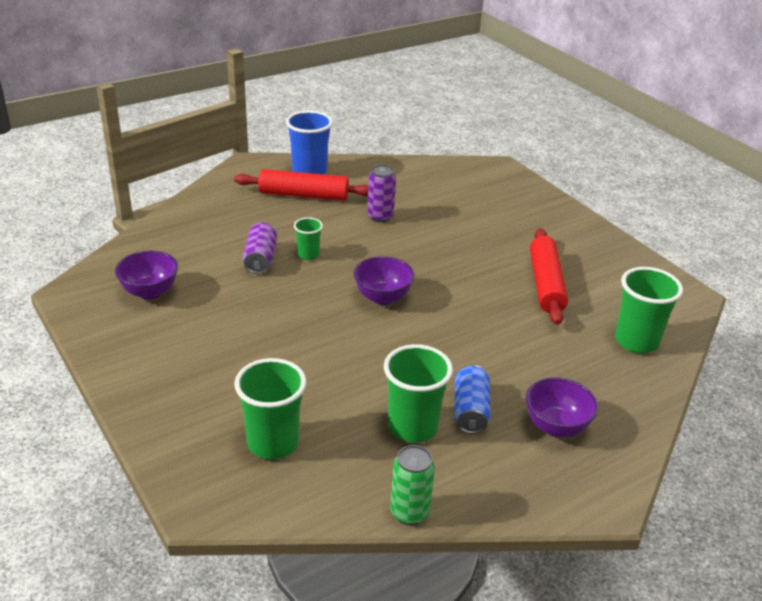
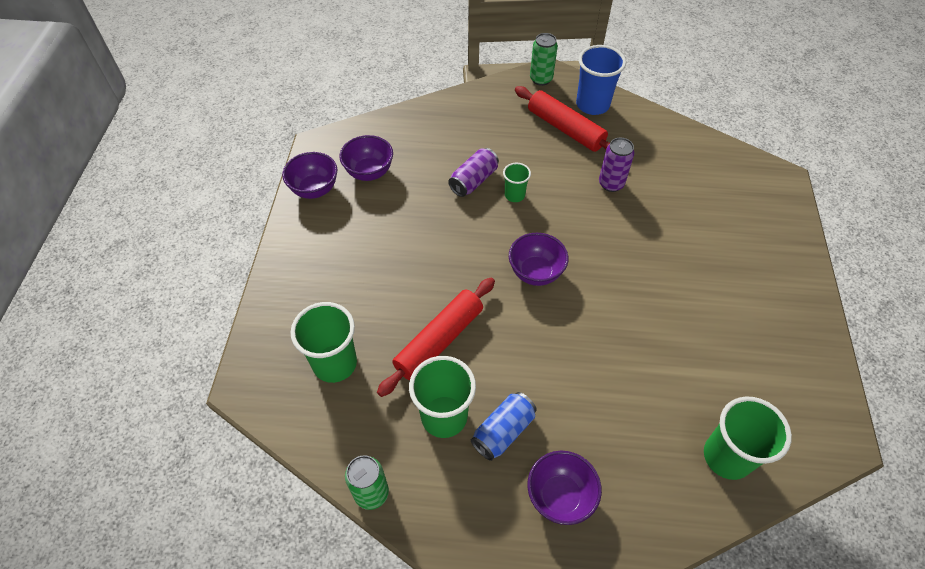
camera: 40 degrees right, 20 degrees up
red rolling pin [530,228,568,325] -> red rolling pin moved to [377,278,495,397]
none -> purple bowl [282,152,337,199]
none -> green can [530,33,558,86]

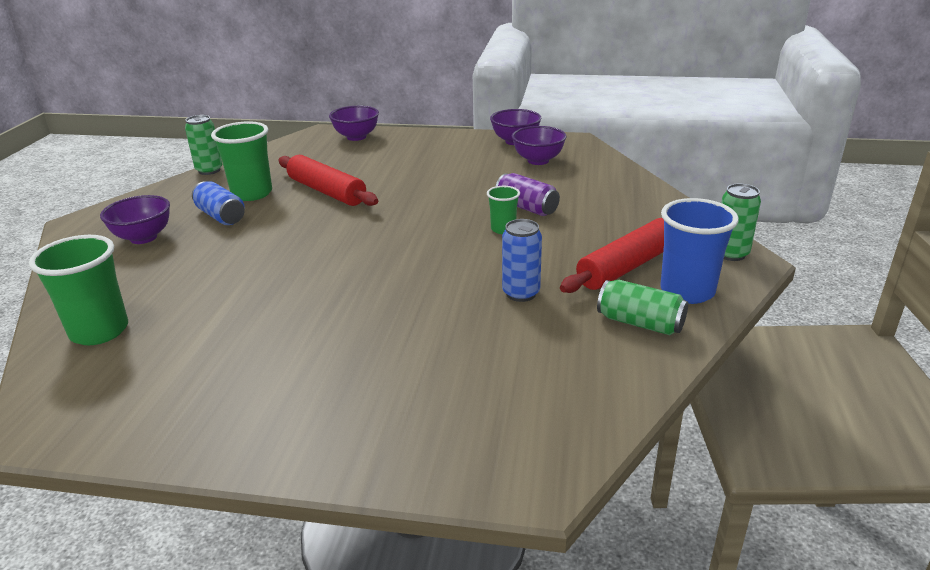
camera: 95 degrees right, 25 degrees down
green cup [291,302,357,383] -> none
purple bowl [509,233,569,286] -> purple bowl moved to [329,106,379,141]
purple can [599,138,634,192] -> blue can [502,219,542,302]
none -> green can [597,280,688,335]

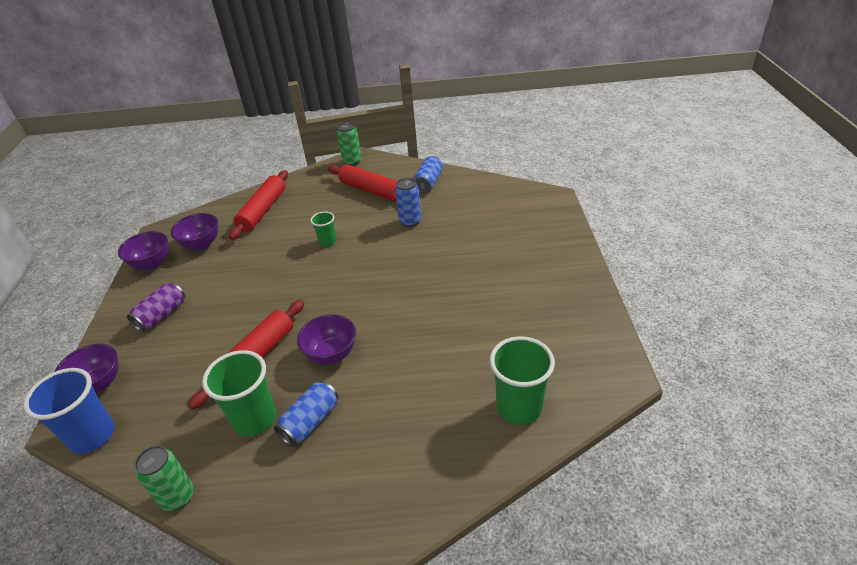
camera: 100 degrees left, 10 degrees up
purple bowl [100,195,170,244] -> purple bowl moved to [297,314,356,365]
purple can [496,173,560,216] -> purple can moved to [127,282,185,332]
green can [597,280,688,335] -> blue can [414,156,443,193]
blue cup [660,198,739,304] -> blue cup moved to [23,368,115,454]
none -> red rolling pin [229,170,288,240]

